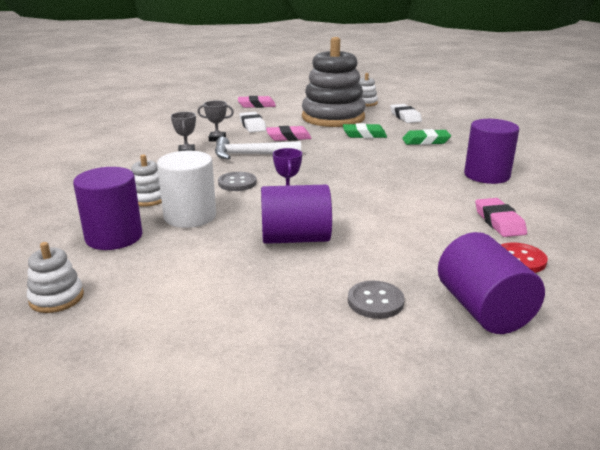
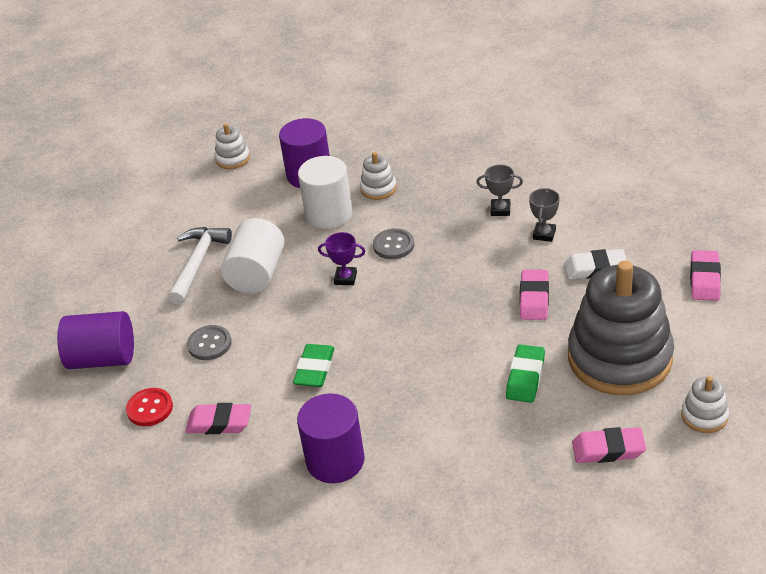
camera: 110 degrees right, 15 degrees up
white hammer [215,137,301,159] -> white hammer moved to [168,227,232,304]
purple cylinder [261,185,332,244] -> white cylinder [221,218,285,294]
grey button [348,281,405,319] -> grey button moved to [187,325,232,360]
white eraser [390,104,422,123] -> pink eraser [572,427,646,463]
green eraser [402,129,451,145] -> green eraser moved to [293,344,335,387]

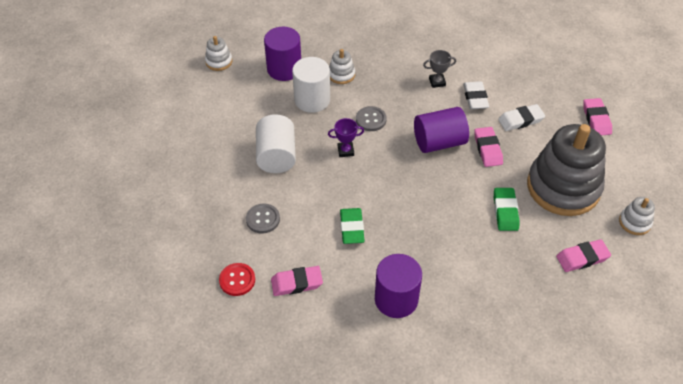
camera: 20 degrees left, 10 degrees up
purple cylinder [57,311,134,369] -> purple cylinder moved to [414,107,469,153]
white hammer [168,227,232,304] -> none
grey trophy [529,188,560,242] -> white eraser [463,81,489,109]

